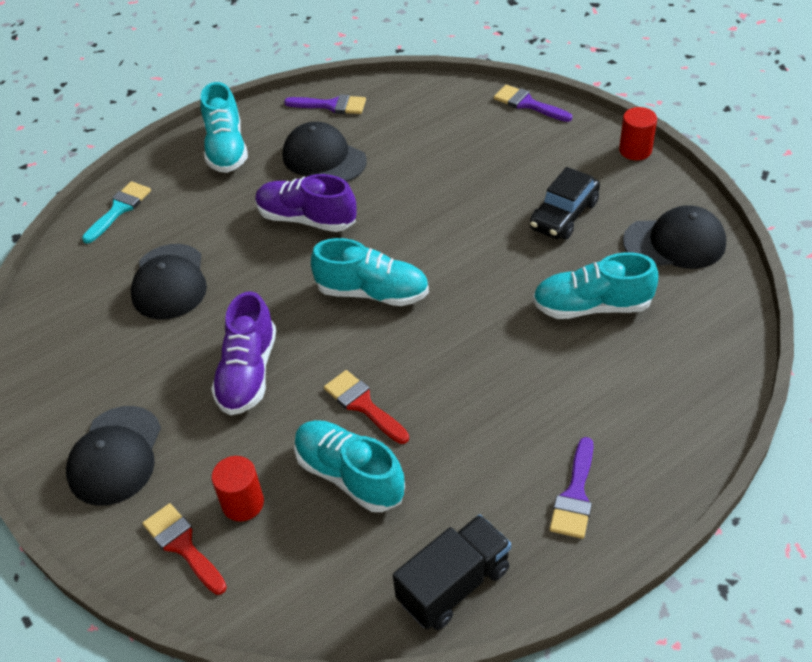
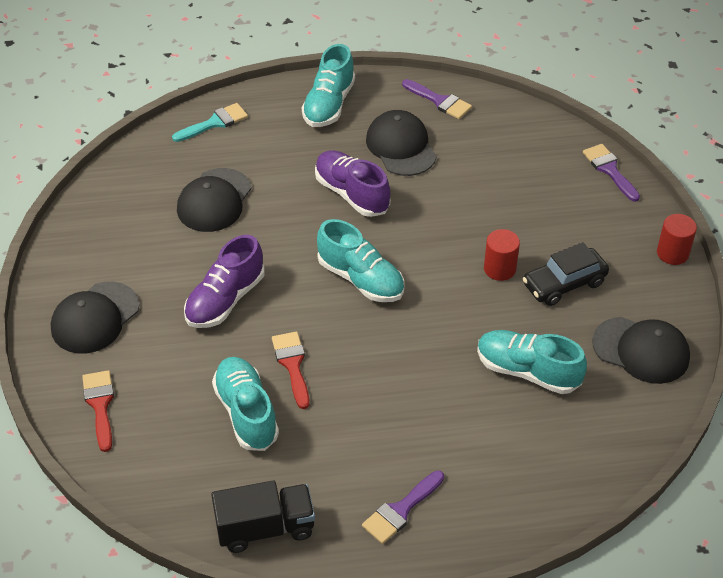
camera: 25 degrees right, 0 degrees up
red cylinder [211,456,264,521] -> red cylinder moved to [484,229,520,281]

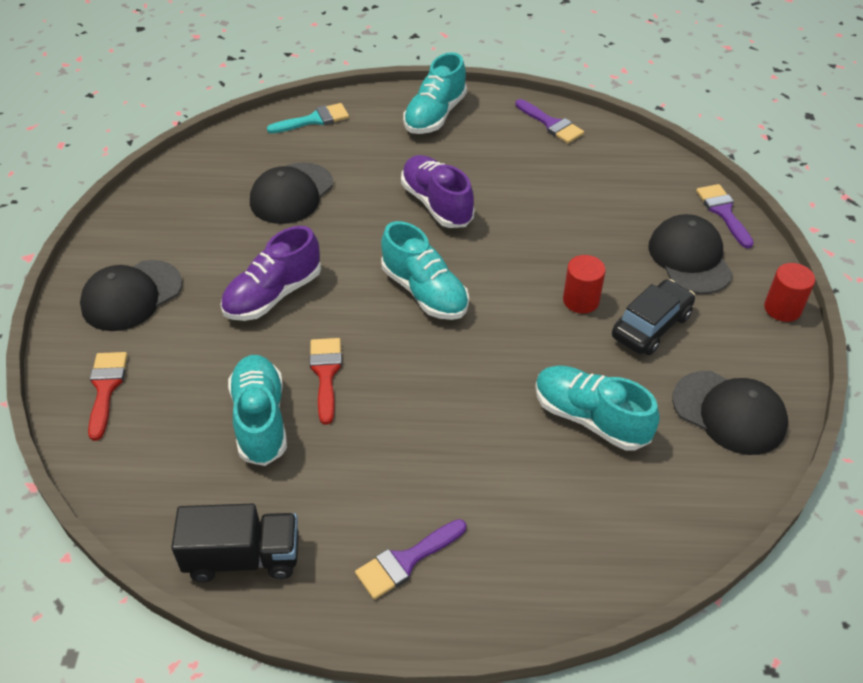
camera: 10 degrees right, 0 degrees up
black cap [366,110,437,176] -> black cap moved to [648,214,733,294]
black car [523,242,609,306] -> black car turned 150 degrees clockwise [612,279,695,355]

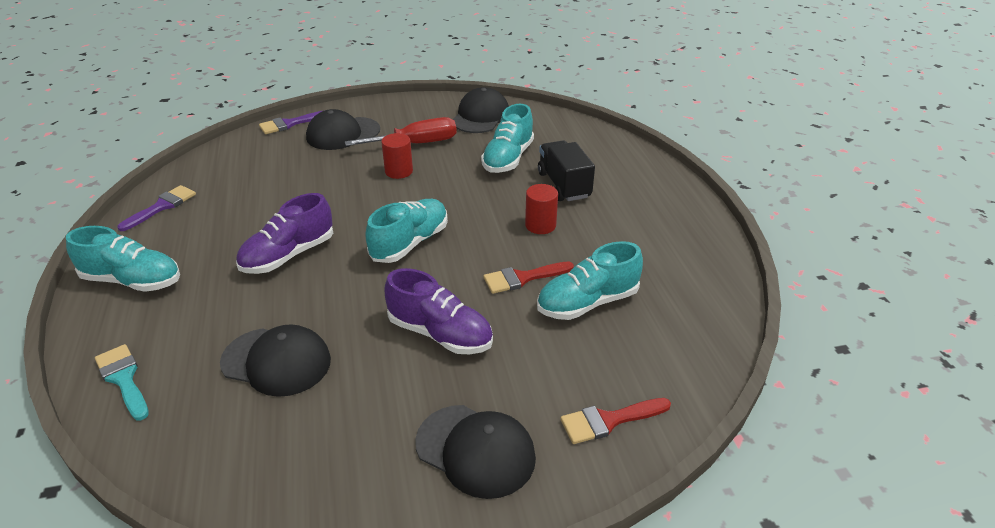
camera: 105 degrees left, 10 degrees down
black truck [171,503,299,582] -> black truck moved to [538,141,595,201]
purple brush [355,519,466,600] -> none
black car [612,279,695,355] -> red screwdriver [345,117,457,146]
red cylinder [764,263,815,322] -> red cylinder moved to [525,184,558,234]

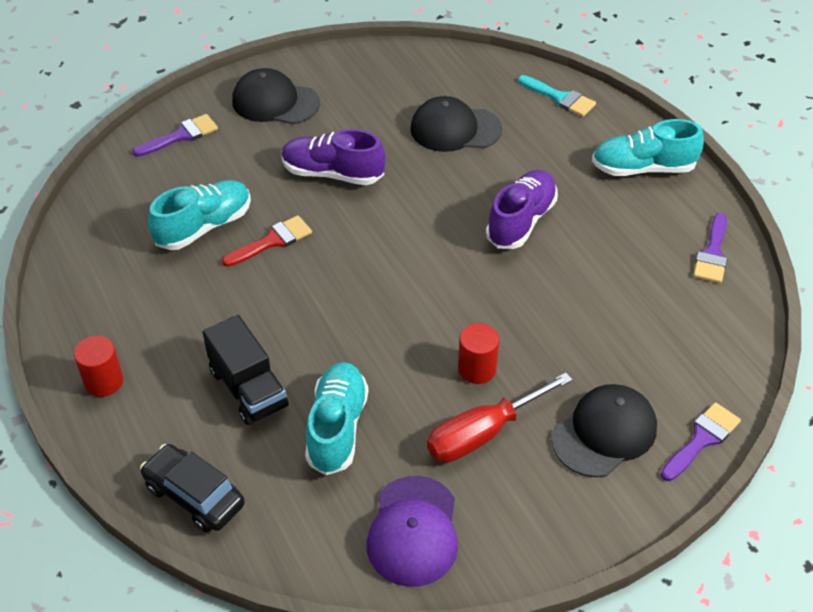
camera: 165 degrees right, 10 degrees up
turquoise shoe [365,199,448,263] -> none
black cap [452,87,509,133] -> purple cap [367,476,458,587]
red cylinder [525,184,558,234] -> red cylinder moved to [74,336,123,397]
red brush [560,398,671,444] -> purple brush [133,114,218,157]
none -> black car [140,444,245,532]

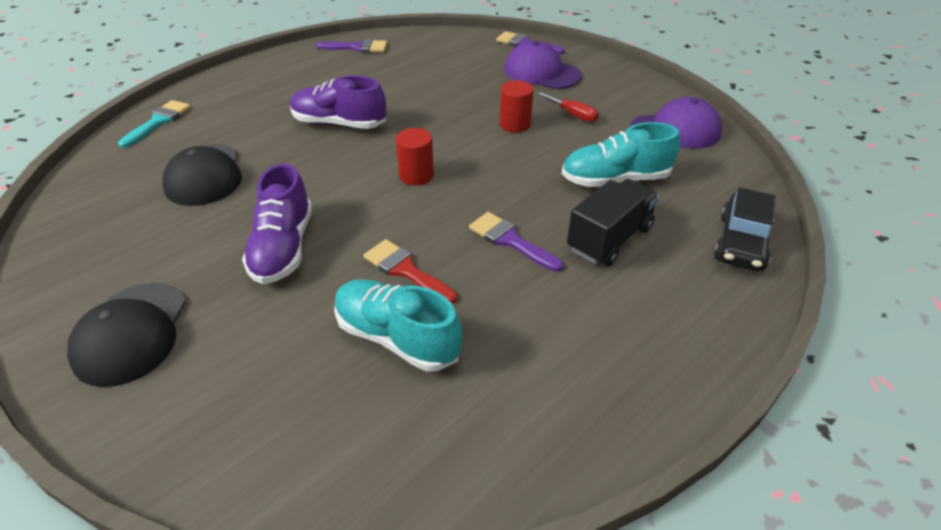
camera: 105 degrees left, 5 degrees down
red cylinder [74,336,123,397] -> red cylinder moved to [396,128,434,186]
purple brush [133,114,218,157] -> purple brush moved to [469,212,564,272]
red screwdriver [427,373,573,462] -> red screwdriver [537,92,599,122], size x0.56
black cap [551,384,657,477] -> purple cap [504,41,582,89]
turquoise shoe [592,119,704,176] -> none

